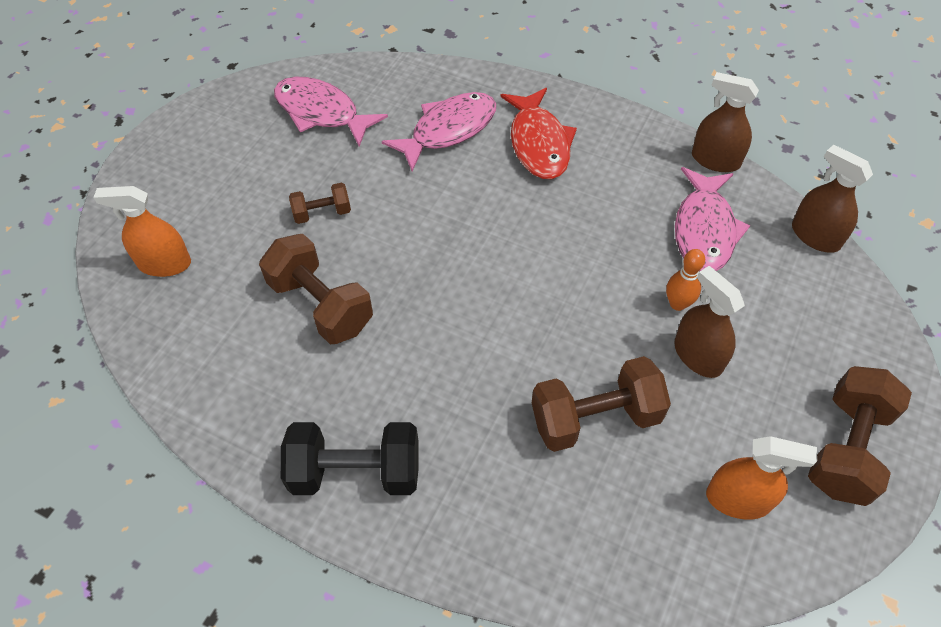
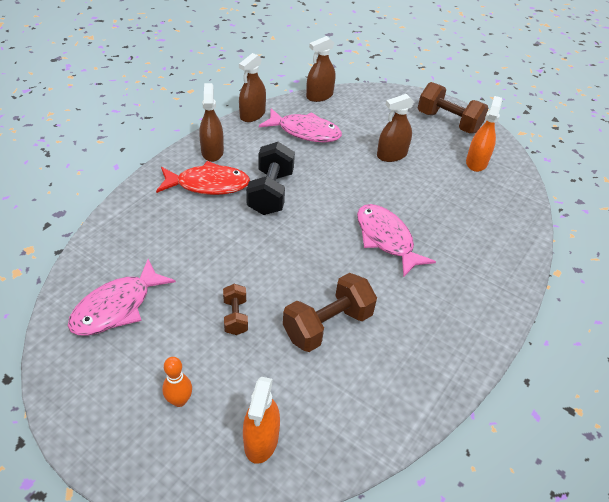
camera: 85 degrees left, 10 degrees down
black dumbbell [281,422,418,495] -> black dumbbell moved to [246,142,295,215]
pink fish [382,92,496,171] -> pink fish moved to [357,204,436,278]
brown dumbbell [532,356,671,452] -> none
orange bowling pin [666,249,705,311] -> orange bowling pin moved to [162,357,192,407]
none -> brown spray bottle [199,83,224,162]

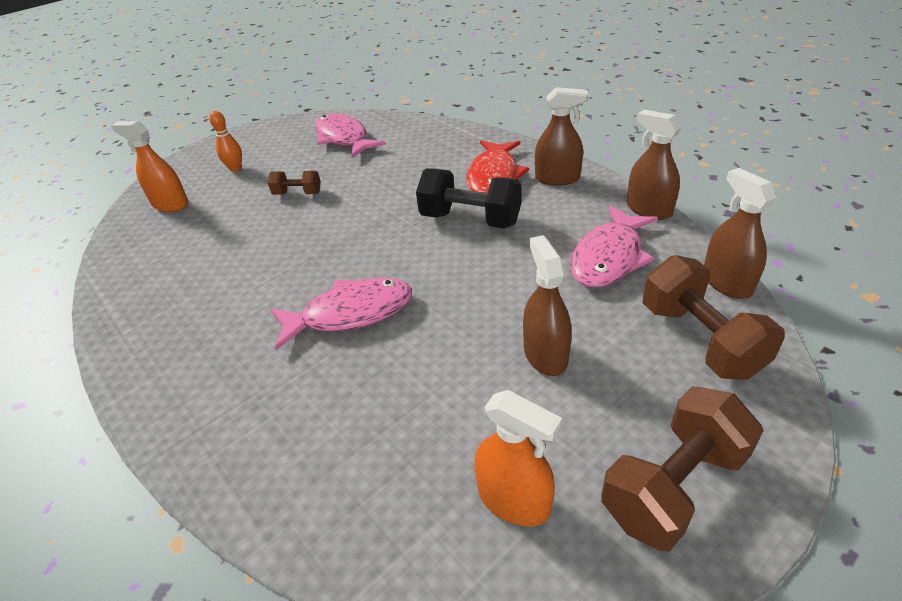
camera: 110 degrees right, 5 degrees down
brown dumbbell [283,273,377,352] -> brown dumbbell moved to [643,255,785,380]

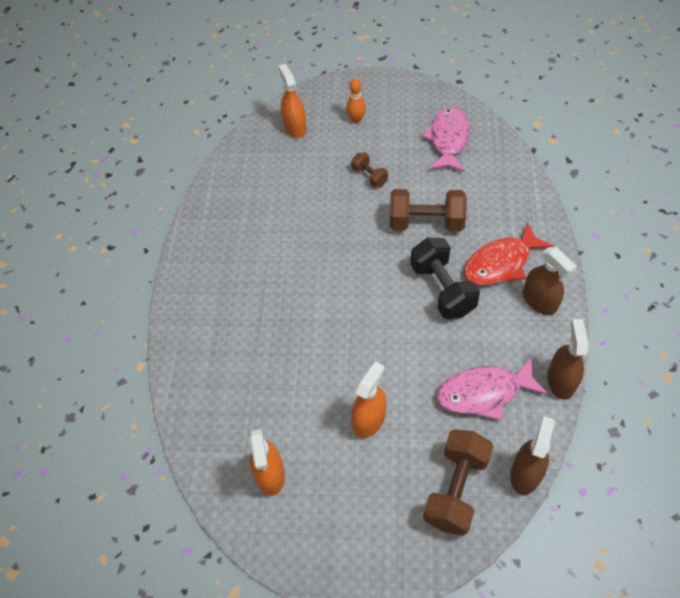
camera: 45 degrees right, 15 degrees up
pink fish [270,278,412,350] -> none
brown spray bottle [523,235,572,376] -> orange spray bottle [351,361,386,438]
brown dumbbell [601,386,764,552] -> brown dumbbell moved to [390,189,467,231]

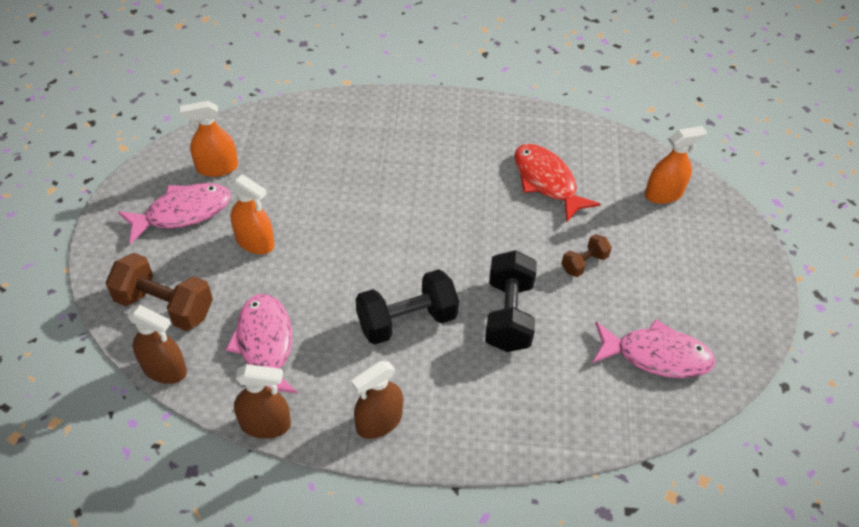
camera: 85 degrees right, 5 degrees down
orange bowling pin [347,78,366,123] -> none
brown dumbbell [390,189,467,231] -> black dumbbell [485,250,537,352]
red fish [464,222,554,285] -> red fish moved to [514,144,600,223]
none -> pink fish [118,183,231,244]

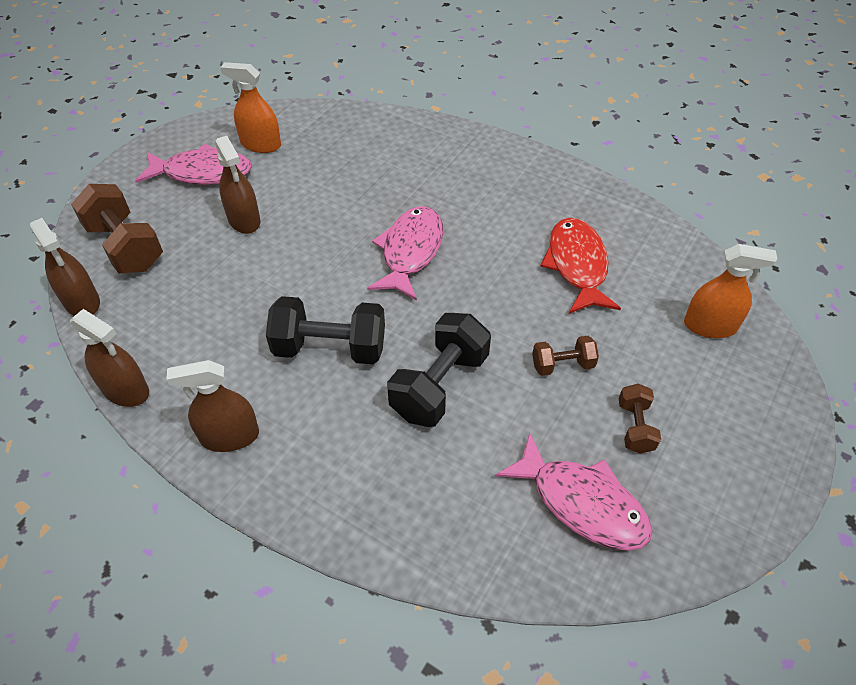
camera: 30 degrees right, 0 degrees up
pink fish [225,294,298,394] -> pink fish moved to [367,206,443,301]
orange spray bottle [230,174,274,254] -> brown spray bottle [215,136,260,234]
none -> brown dumbbell [619,384,661,454]

